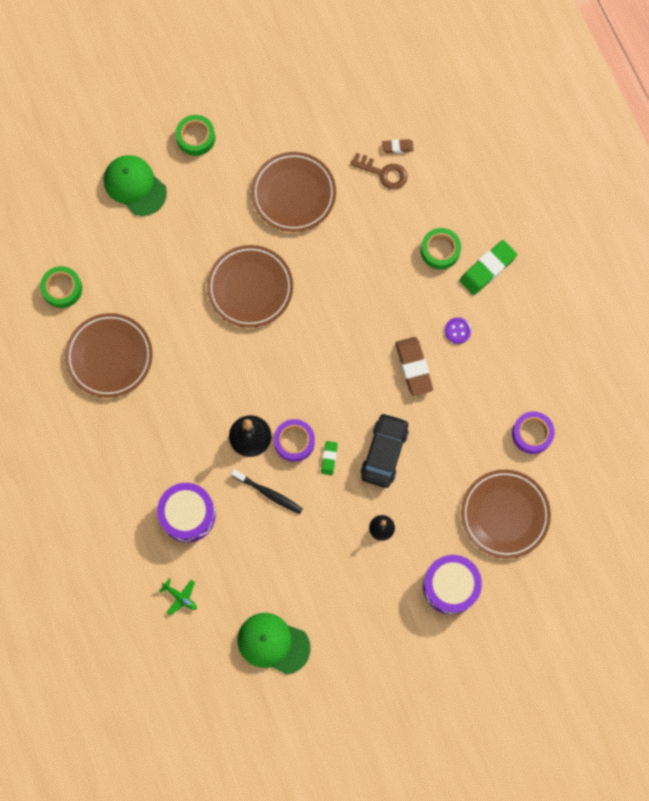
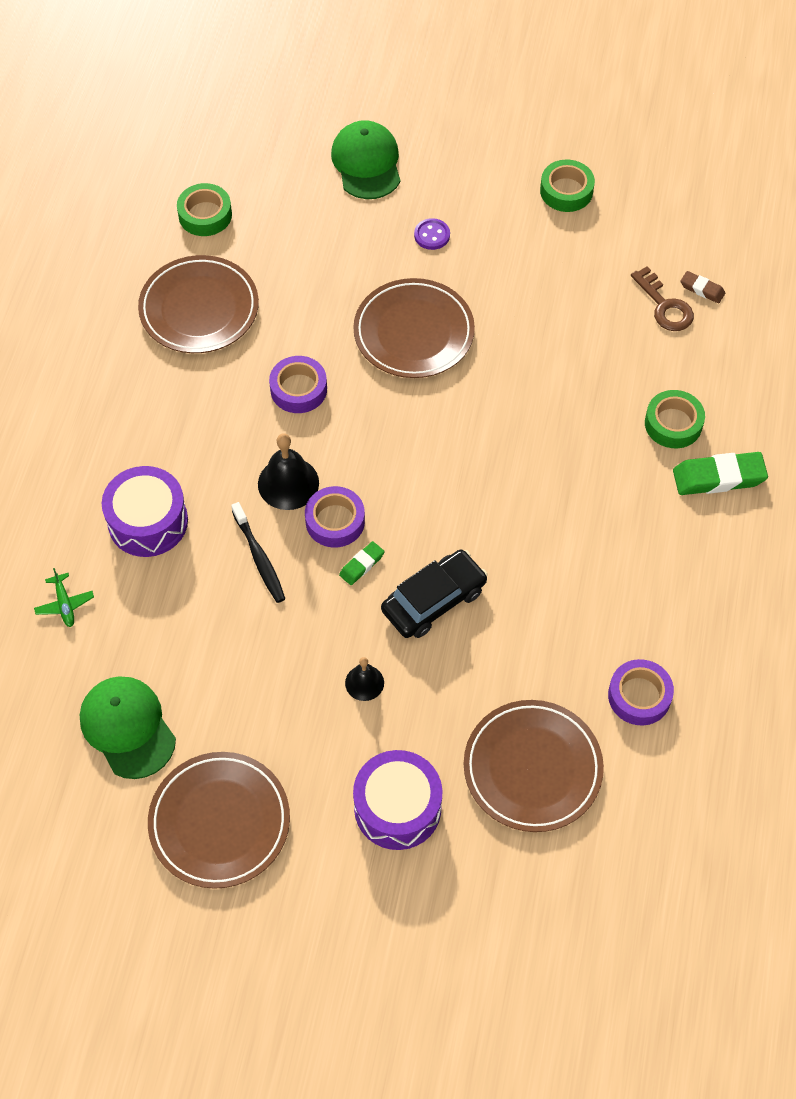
camera: 35 degrees right, 15 degrees down
green tape [176,115,215,156] -> green tape moved to [540,160,595,212]
brown plate [251,152,336,232] -> brown plate moved to [148,752,290,889]
brown eraser [395,337,433,396] -> none
purple button [445,317,472,344] -> purple button moved to [414,218,450,250]
none -> purple tape [269,356,327,413]

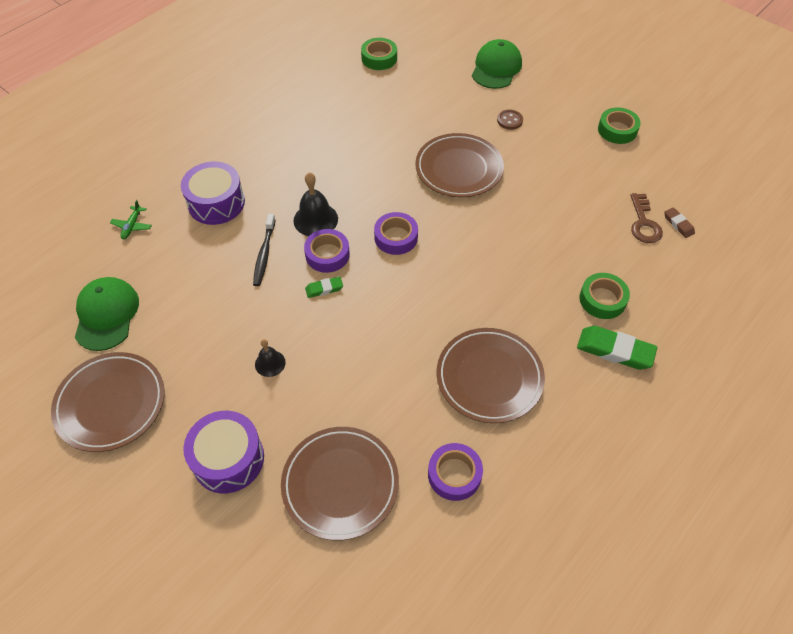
camera: 30 degrees right, 5 degrees down
brown plate [138,255,259,353] -> brown plate moved to [437,328,545,423]
purple tape [269,356,327,413] -> purple tape moved to [374,212,418,255]
black car [381,550,488,638] -> none
purple button [414,218,450,250] -> brown button [497,109,523,130]

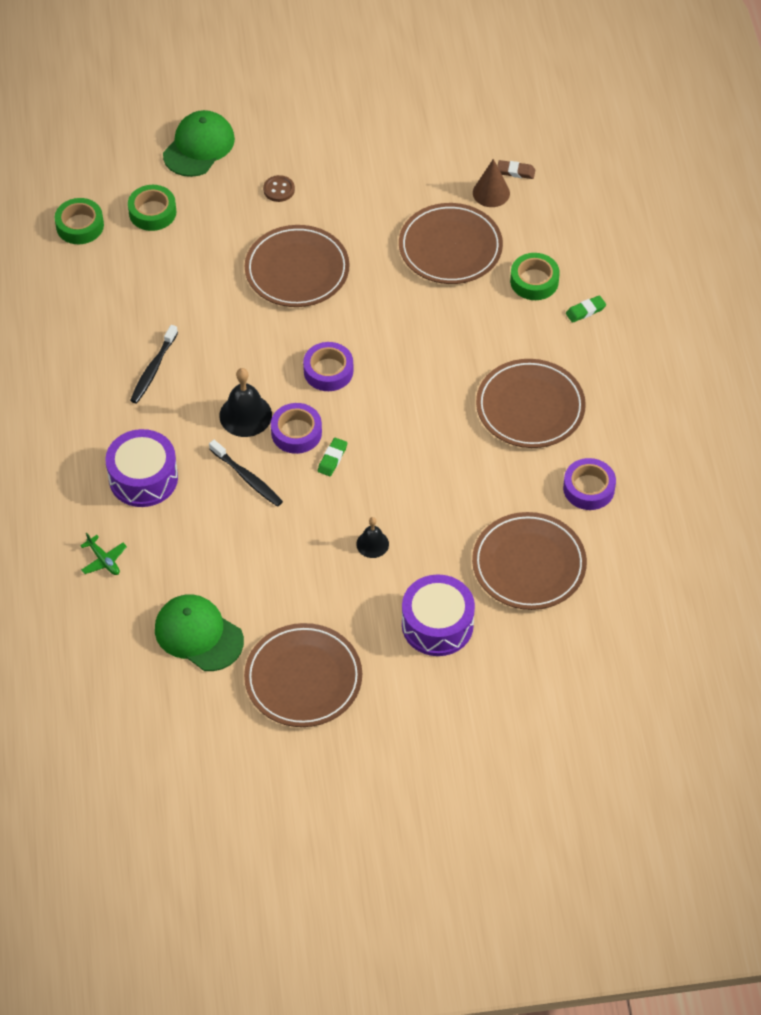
camera: 50 degrees left, 0 degrees up
green cap [472,39,522,89] -> green cap turned 60 degrees clockwise [163,110,235,177]
green eraser [577,326,657,370] -> green eraser [566,295,606,323], size x0.53
green tape [598,107,641,144] -> green tape moved to [128,185,176,231]
brown key [630,193,663,243] -> brown cone [473,159,510,207]
none -> black toothbrush [130,325,178,403]
none -> brown plate [399,203,503,284]

